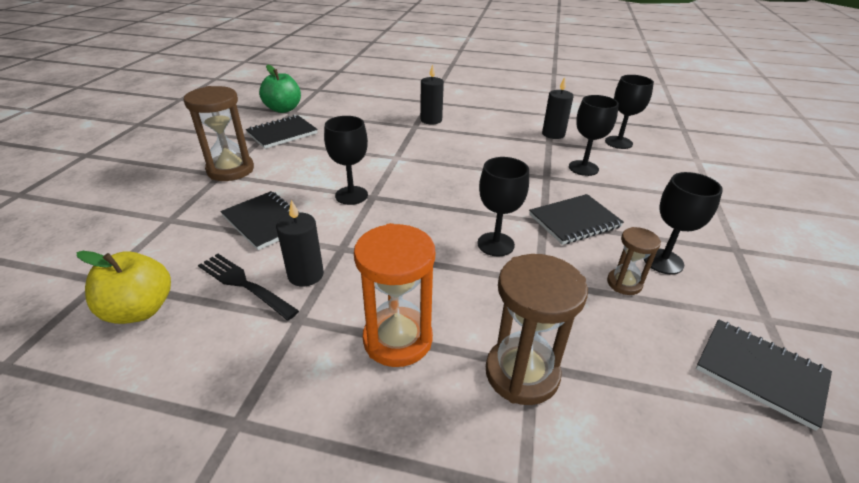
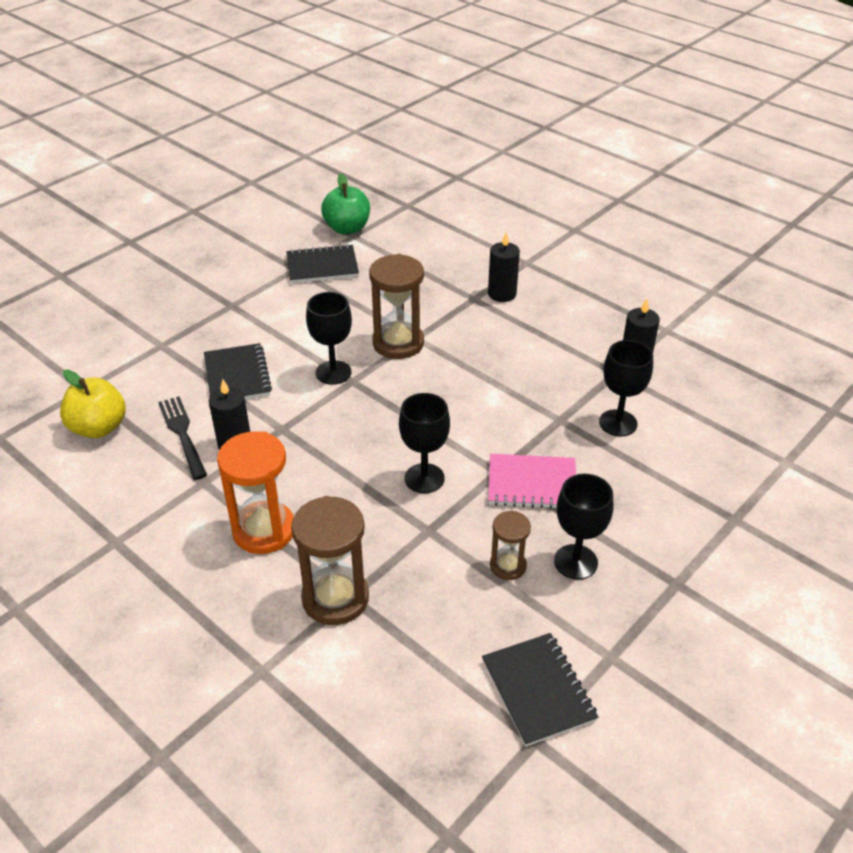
camera: 30 degrees right, 5 degrees up
brown hourglass [183,86,254,181] -> brown hourglass moved to [369,254,424,359]
black notebook [529,194,624,245] -> pink notebook [488,454,576,509]
black goblet [605,75,654,149] -> none

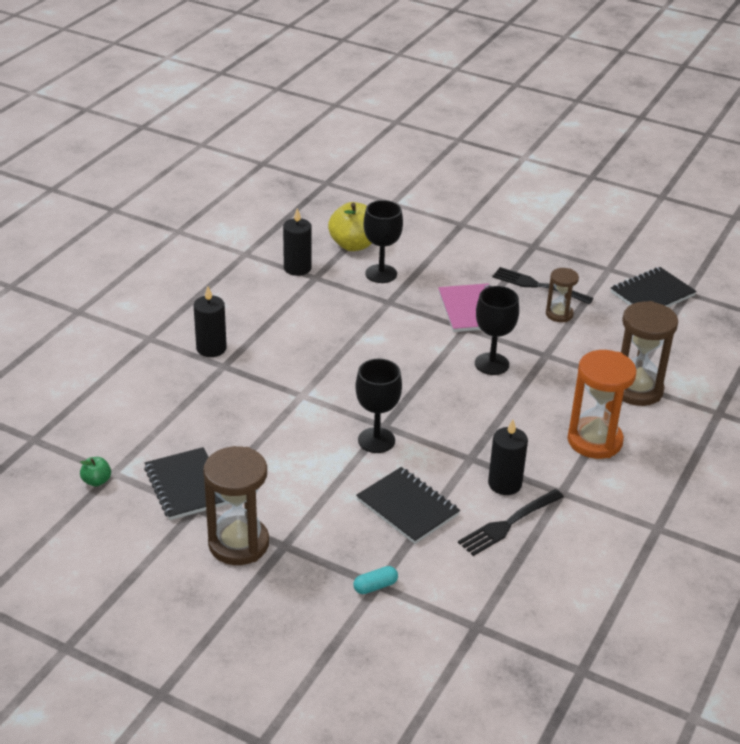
camera: 105 degrees left, 5 degrees down
yellow apple [60,370,126,438] -> yellow apple moved to [328,202,372,251]
black notebook [204,343,272,399] -> black notebook turned 75 degrees clockwise [356,467,460,544]
green apple [321,173,370,234] -> green apple [80,457,111,487], size x0.49
brown hourglass [369,254,424,359] -> brown hourglass moved to [203,446,269,565]
black goblet [554,474,614,580] -> black fork [492,267,594,304]
none -> turquoise capsule [353,566,398,594]

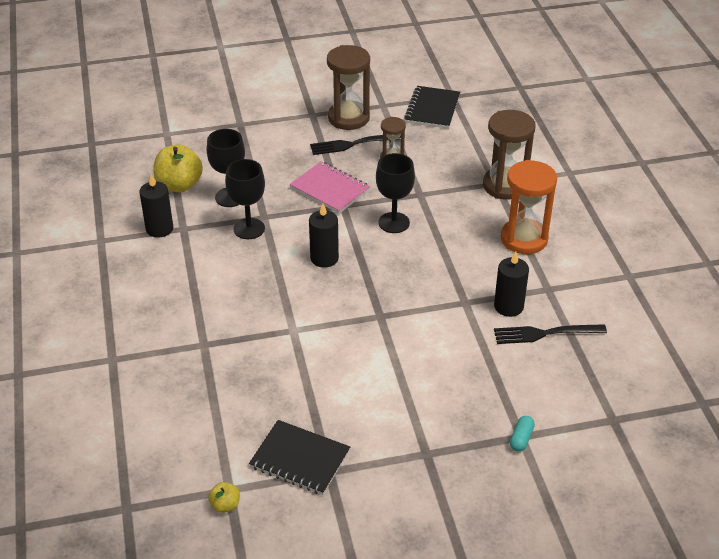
camera: 40 degrees left, 5 degrees up
green apple [80,457,111,487] -> yellow apple [208,482,240,513]
black candle [193,286,227,357] -> black candle moved to [309,204,339,268]
brown hourglass [203,446,269,565] -> brown hourglass moved to [327,45,370,130]
black goblet [355,359,402,453] -> black goblet moved to [225,159,265,239]
black notebook [356,467,460,544] -> none
black fork [458,489,564,556] -> black fork turned 75 degrees clockwise [494,324,607,344]

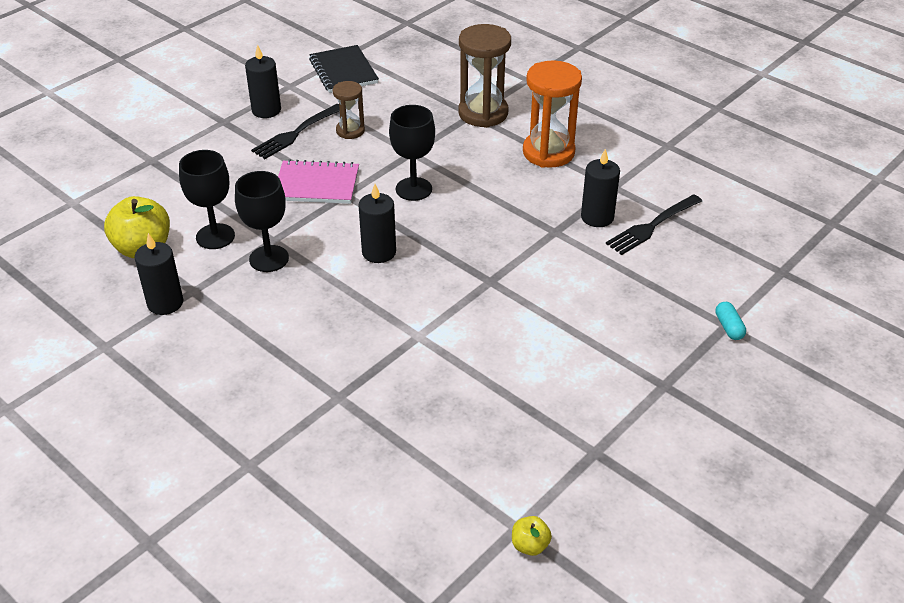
camera: 35 degrees left, 0 degrees up
black notebook [249,420,350,495] -> none
brown hourglass [327,45,370,130] -> black candle [245,44,281,118]

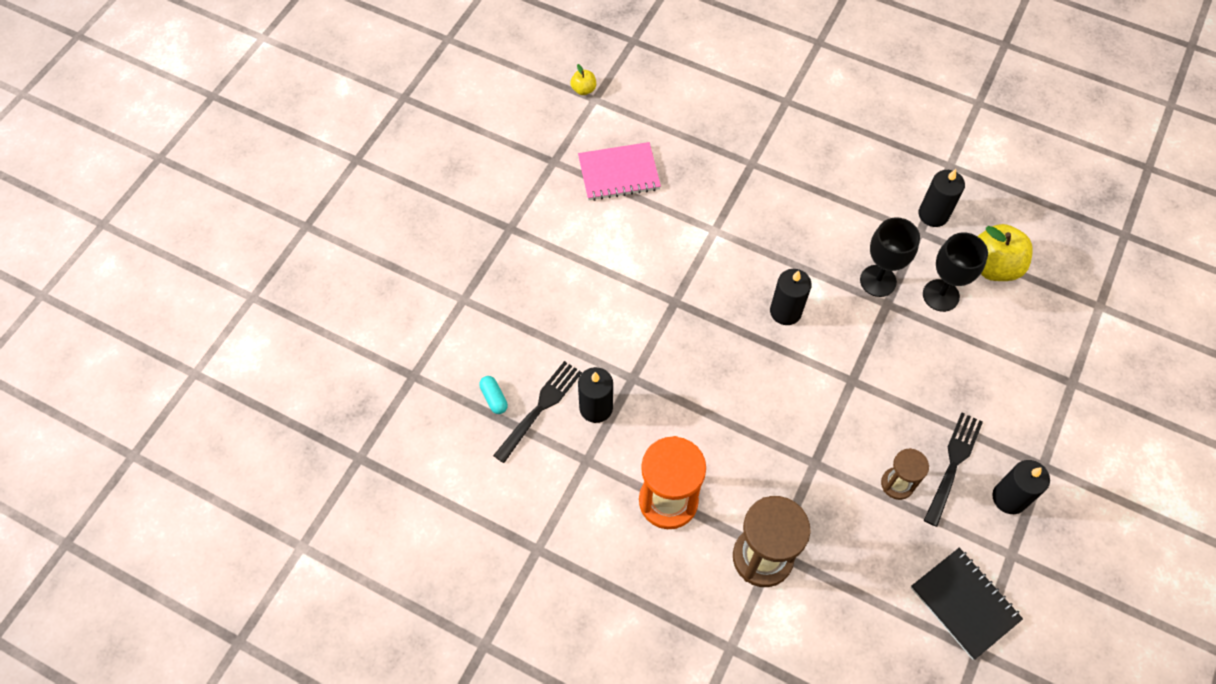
camera: 165 degrees right, 20 degrees up
pink notebook [278,159,359,204] -> pink notebook moved to [578,142,661,201]
black goblet [389,105,435,201] -> none
turquoise capsule [715,302,746,340] -> turquoise capsule moved to [479,376,508,414]

